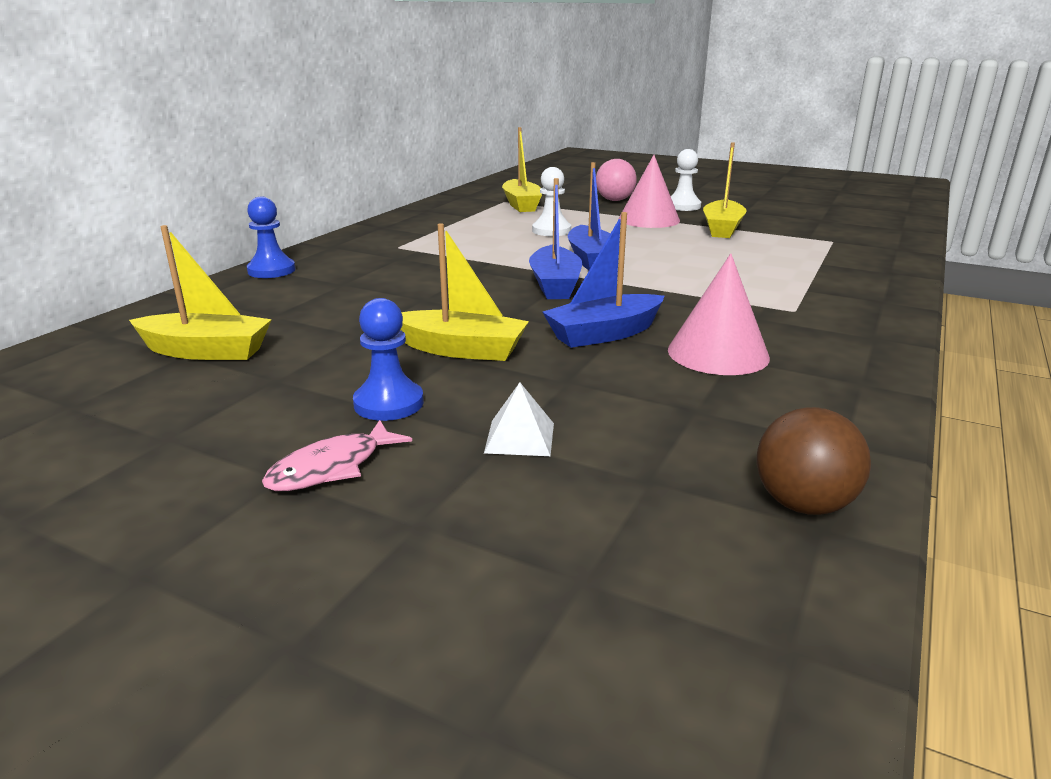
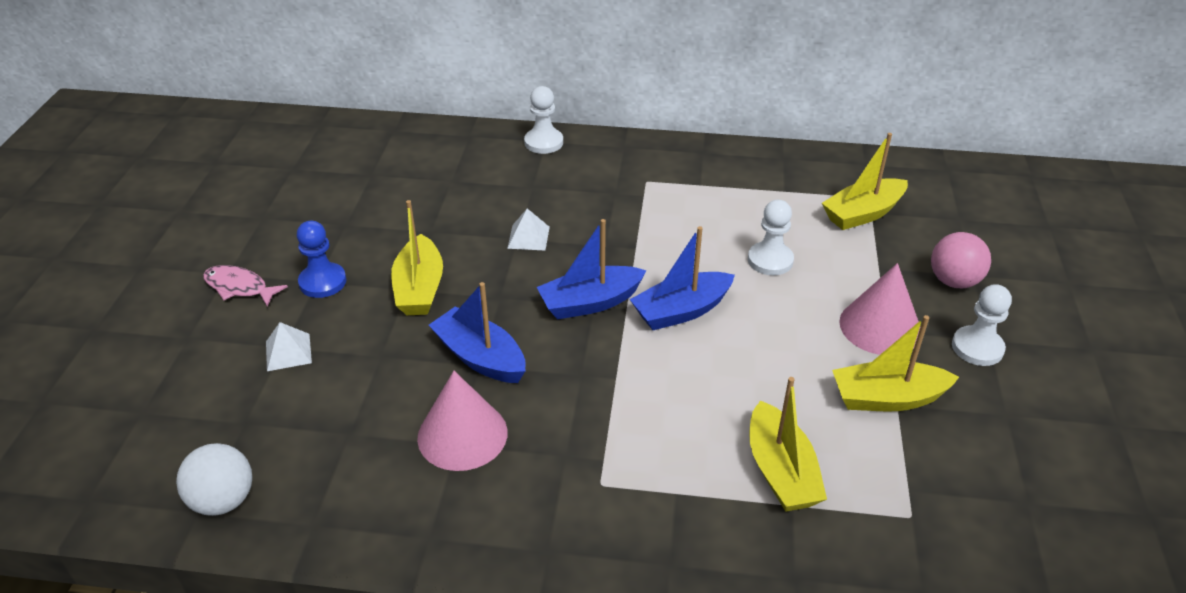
camera: 70 degrees right, 15 degrees up
yellow boat [129,225,272,360] -> yellow boat moved to [749,377,827,512]
blue pawn [247,197,296,278] -> white pawn [524,86,563,154]
brown ball [757,407,871,515] -> white ball [176,443,252,516]
none -> white pyramid [507,208,550,250]

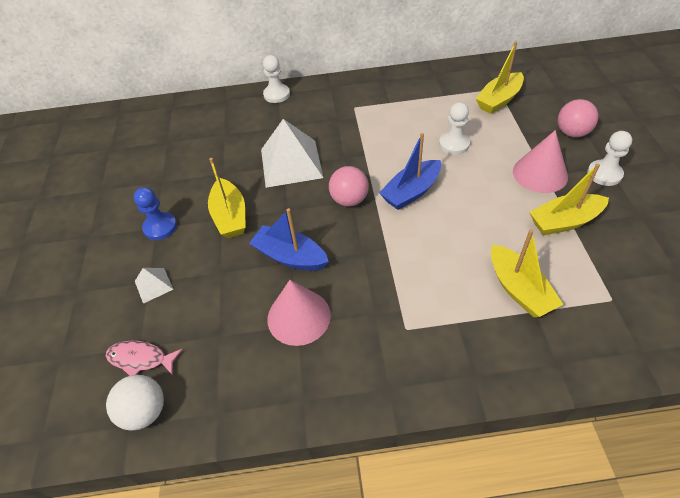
camera: 10 degrees left, 10 degrees up
pink fish [203,265,288,306] -> pink fish moved to [106,341,183,376]
white pyramid [507,208,550,250] -> white pyramid [261,119,323,188], size x2.17
blue boat [537,219,647,319] -> pink ball [329,166,369,207]

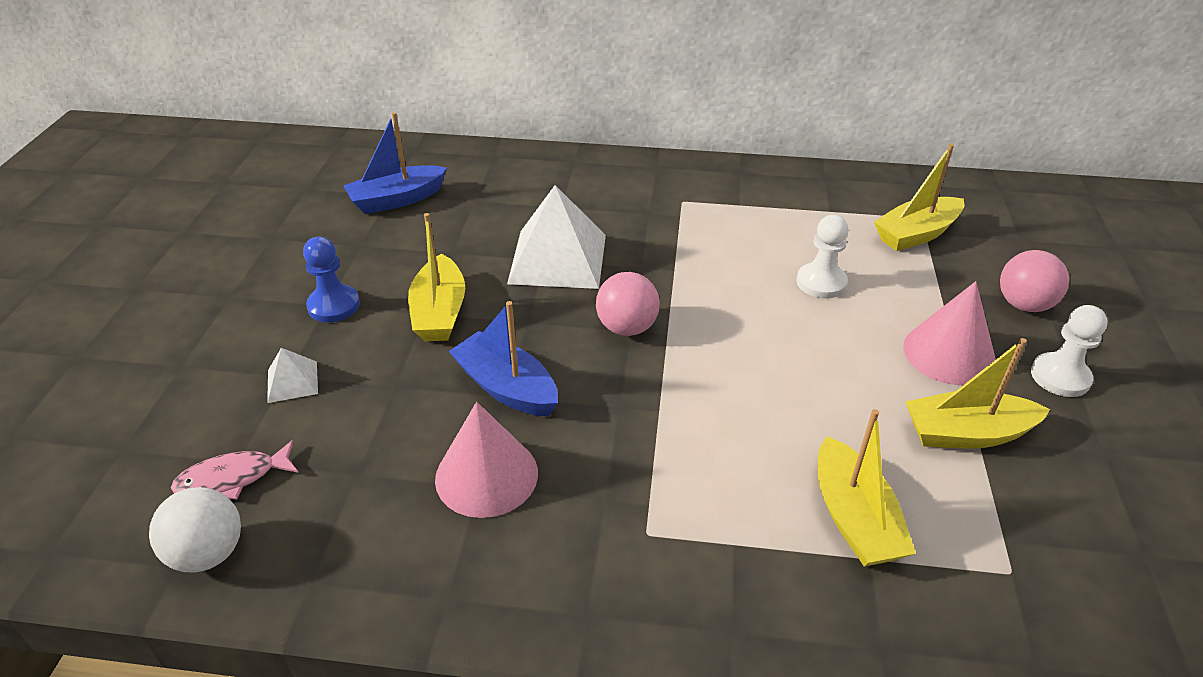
camera: 10 degrees right, 10 degrees down
pink fish [106,341,183,376] -> pink fish turned 45 degrees counterclockwise [171,440,299,500]
white pawn [263,55,290,103] -> none
blue boat [379,133,441,210] -> blue boat moved to [344,112,447,214]

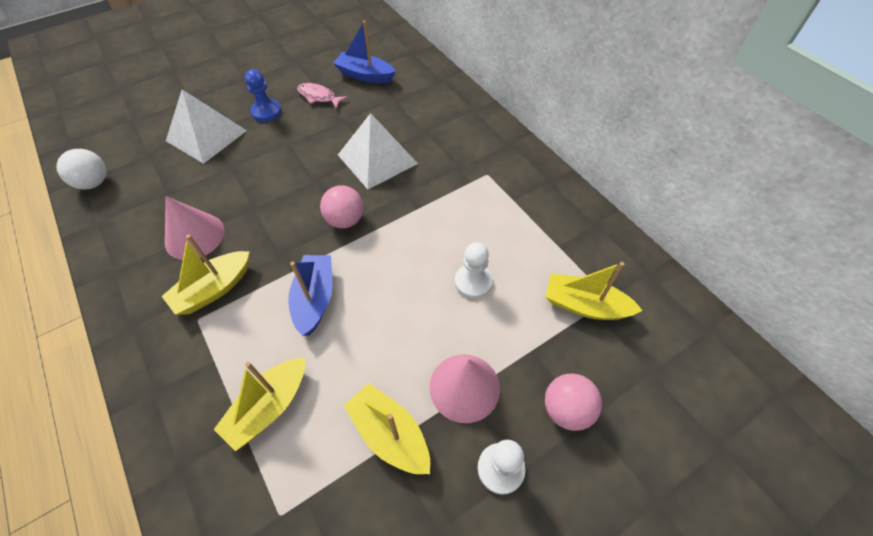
camera: 50 degrees right, 15 degrees up
pink fish [171,440,299,500] -> pink fish moved to [297,83,348,109]
white pyramid [267,348,318,403] -> white pyramid [166,89,247,164], size x2.17
yellow boat [408,213,465,341] -> yellow boat moved to [162,234,250,315]
blue boat [449,301,558,416] -> blue boat moved to [288,255,333,336]

